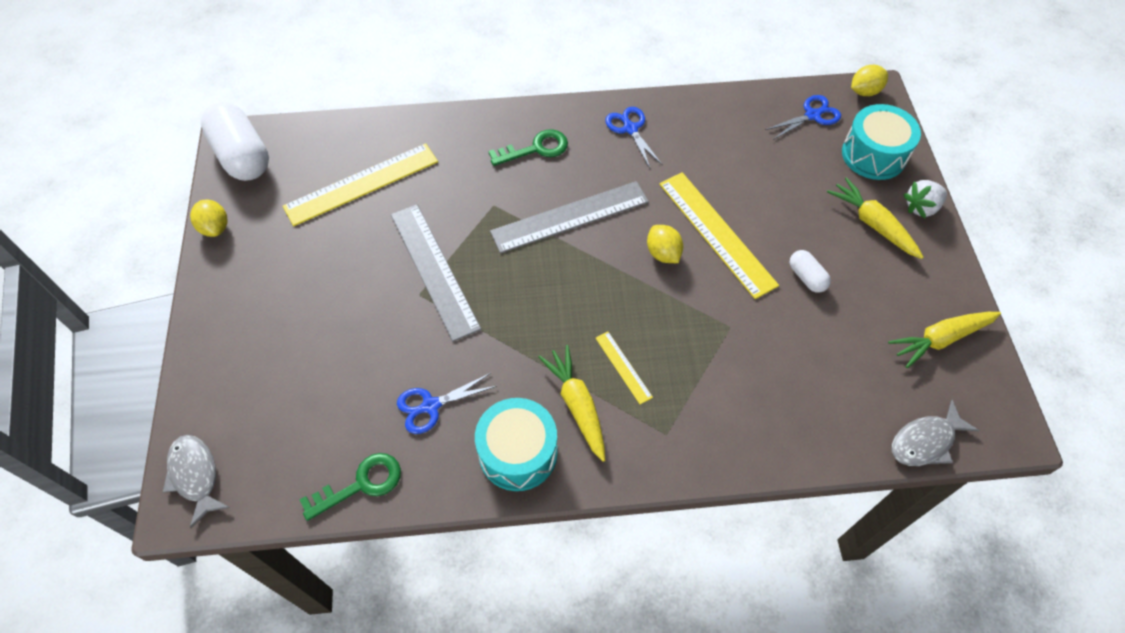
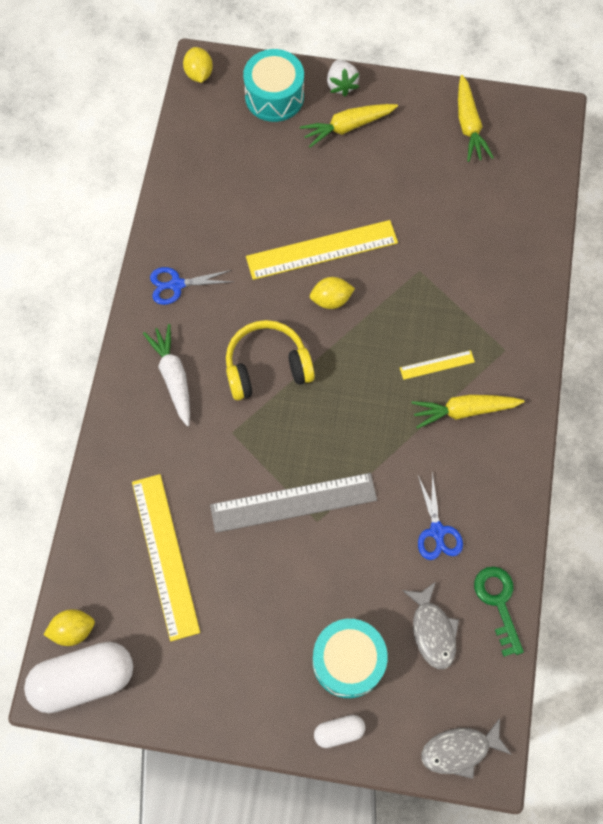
camera: 75 degrees left, 10 degrees up
yellow lemon [190,199,228,237] -> yellow lemon moved to [44,609,95,646]
turquoise drum [475,398,557,491] -> turquoise drum moved to [313,619,388,698]
green key [488,129,568,166] -> white carrot [143,324,190,426]
grey ruler [490,181,649,253] -> yellow headphones [226,320,315,400]
blue scissors [765,95,841,140] -> none
white capsule [790,250,831,293] -> white capsule moved to [314,715,365,748]
grey fish [892,400,979,466] -> grey fish moved to [402,582,459,669]

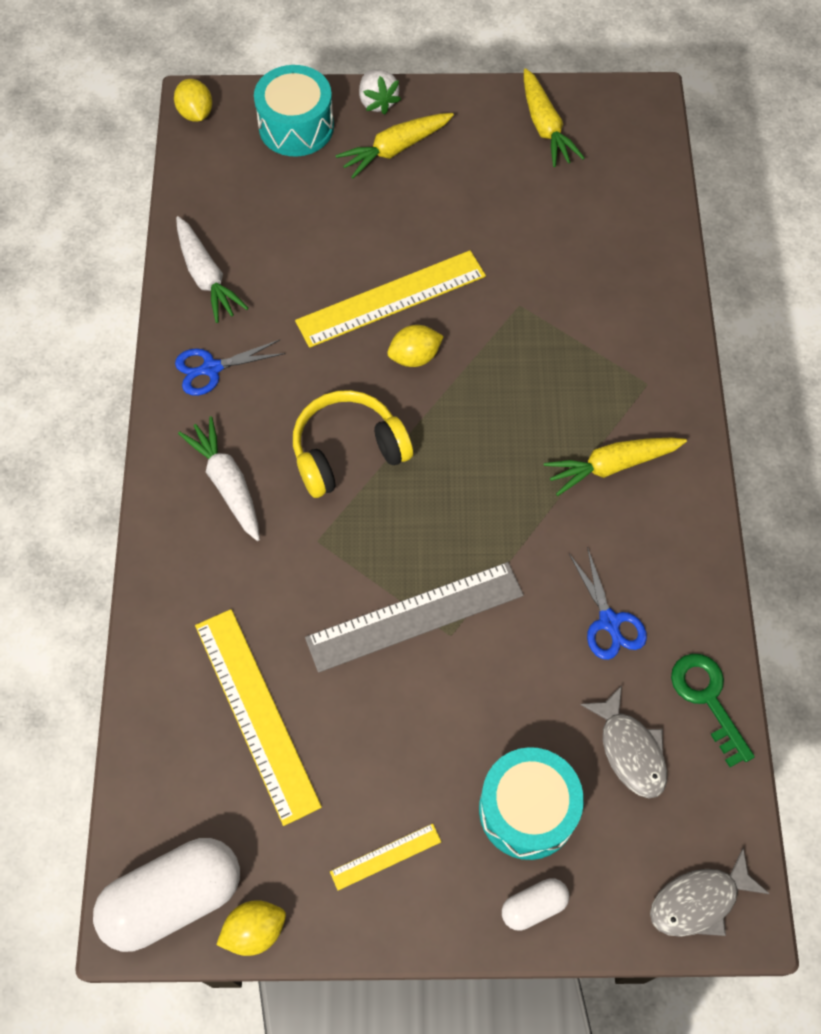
camera: 10 degrees left, 5 degrees down
yellow lemon [44,609,95,646] -> yellow lemon moved to [216,900,286,956]
yellow ruler [400,350,475,380] -> yellow ruler moved to [330,824,441,890]
none -> white carrot [176,216,248,323]

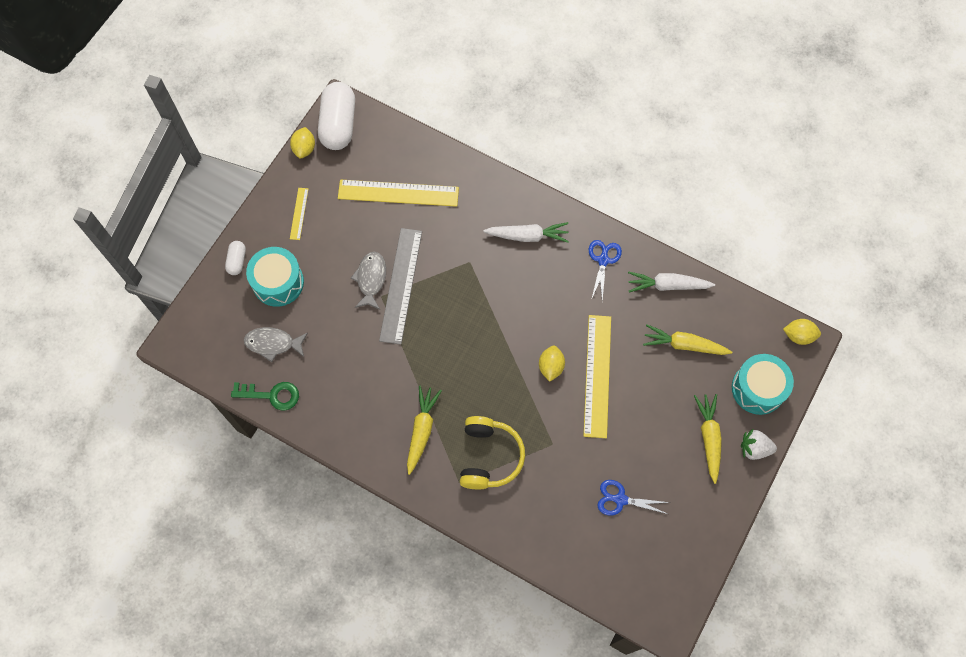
camera: 120 degrees right, 5 degrees up
yellow headphones [293,390,413,498] -> yellow headphones moved to [460,416,525,490]
yellow carrot [524,68,585,167] -> yellow carrot moved to [643,324,732,355]
blue scissors [569,547,647,660] -> blue scissors moved to [597,480,671,515]
grey fish [650,848,769,937] -> grey fish moved to [351,252,386,310]

